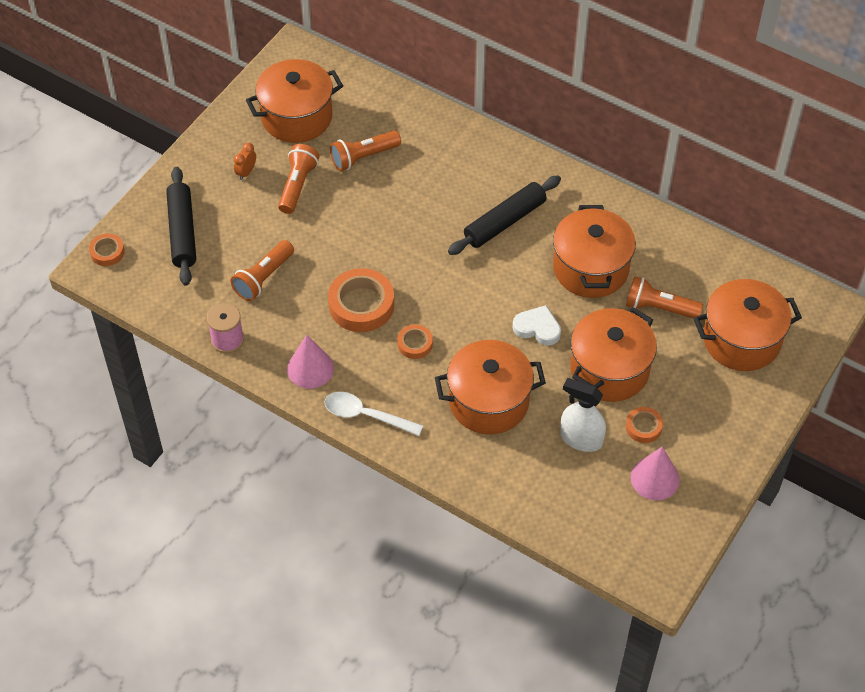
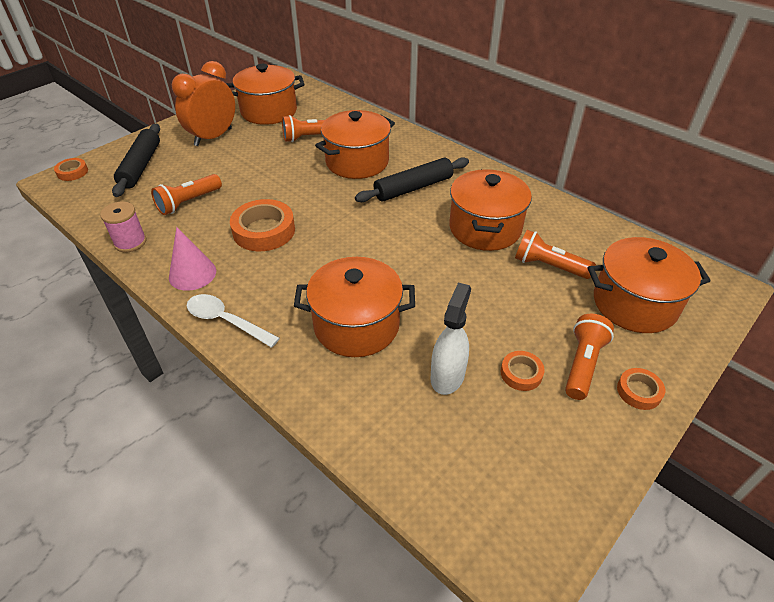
camera: 10 degrees right, 10 degrees down
orange clock [234,143,256,180] -> orange clock [172,61,235,146], size x2.50
orange flashlight [278,144,320,214] -> orange flashlight moved to [565,314,614,400]
orange tape [397,324,433,359] -> orange tape moved to [617,368,665,410]
white heart [512,305,561,346] -> none
white spray bottle [560,378,606,452] -> white spray bottle turned 75 degrees clockwise [430,282,471,395]
orange pot [570,307,657,402] -> orange pot moved to [315,110,395,179]
pink cone [631,447,680,500] -> none

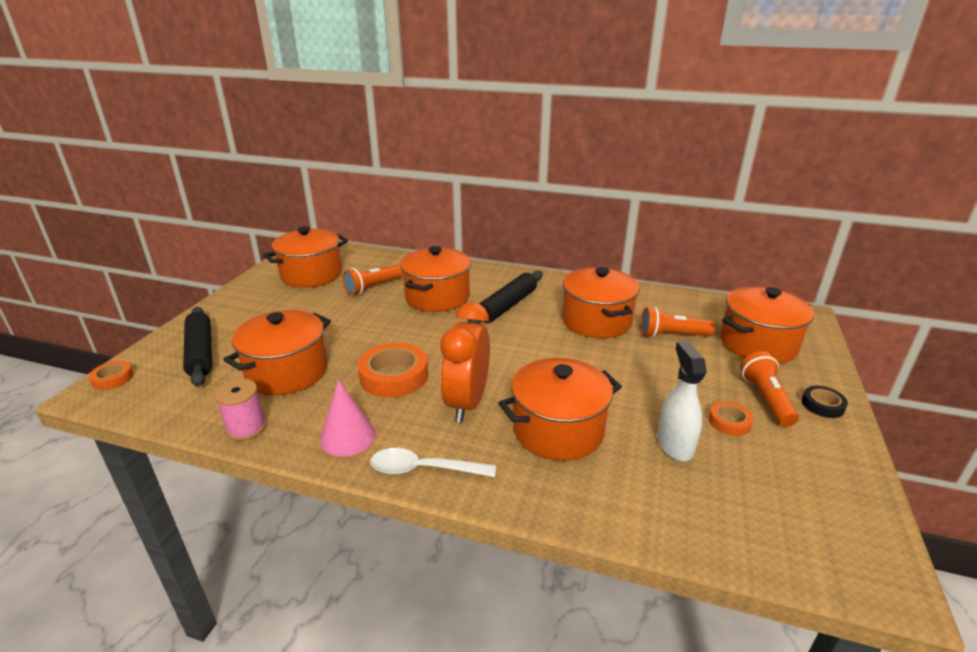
camera: 25 degrees left, 15 degrees down
orange flashlight [151,174,222,215] -> orange pot [223,310,331,395]
orange clock [172,61,235,146] -> orange clock moved to [440,302,490,423]
orange tape [617,368,665,410] -> black tape [802,386,848,418]

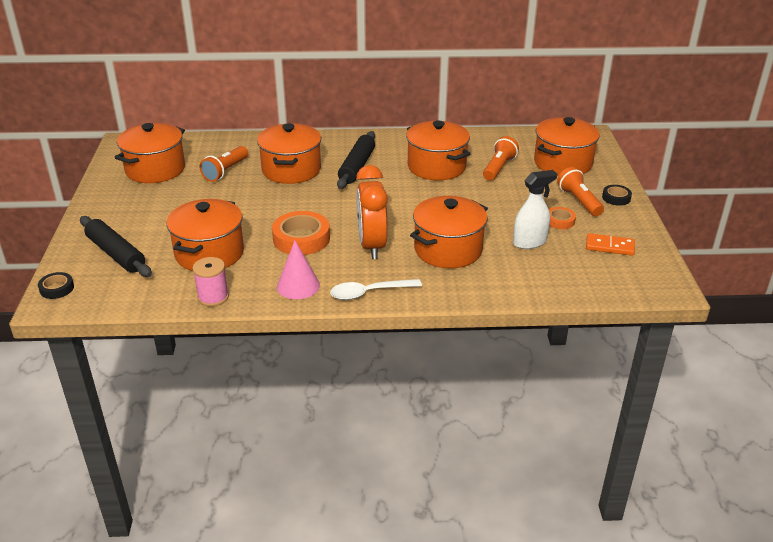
camera: 20 degrees left, 5 degrees up
orange tape [89,361,133,390] -> black tape [38,272,74,299]
orange flashlight [640,307,715,338] -> orange flashlight turned 135 degrees clockwise [483,136,519,181]
white spray bottle [657,341,706,461] -> white spray bottle turned 90 degrees clockwise [513,170,557,249]
none -> orange domino [586,233,635,256]

